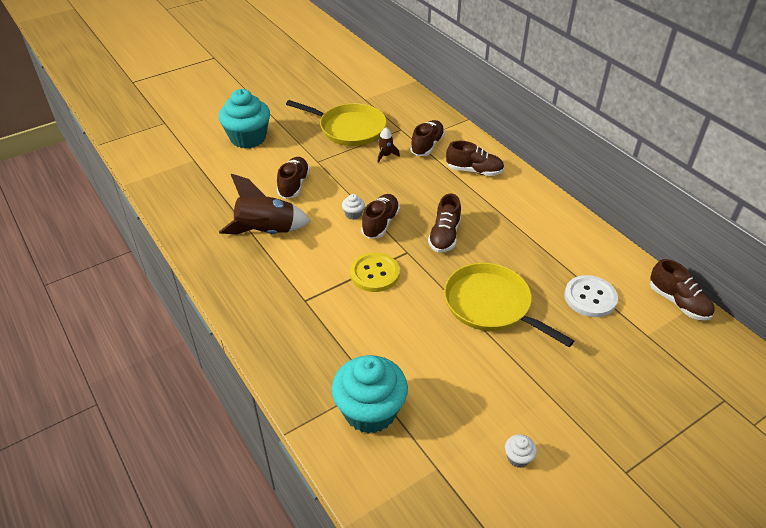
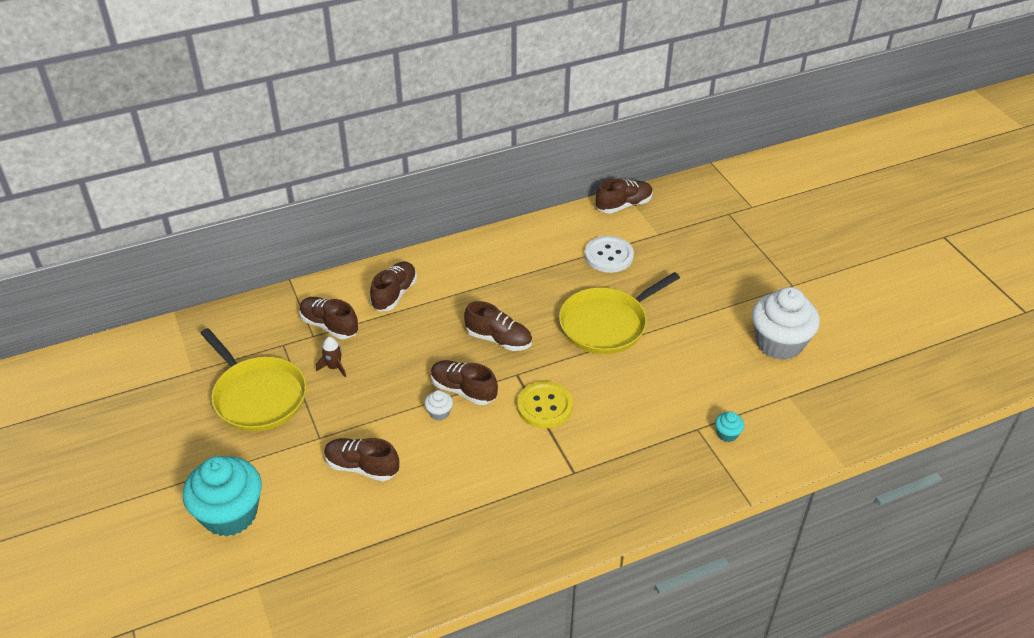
camera: 80 degrees left, 0 degrees up
brown rocket [219,174,310,234] -> none
yellow pan [286,100,387,146] -> yellow pan turned 105 degrees clockwise [200,328,307,432]
turquoise cupcake [332,355,408,434] -> turquoise cupcake [715,411,744,442], size x0.41
white cupcake [505,434,537,468] -> white cupcake [752,287,820,360], size x2.47

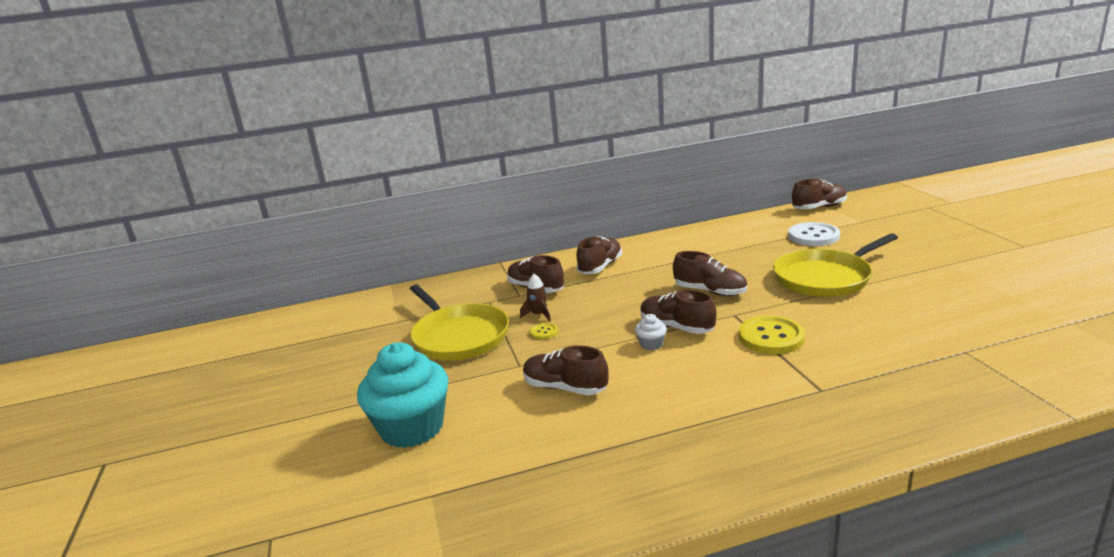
camera: 10 degrees right, 20 degrees down
turquoise cupcake [715,411,744,442] -> none
white cupcake [752,287,820,360] -> none
none -> yellow button [530,323,558,340]

